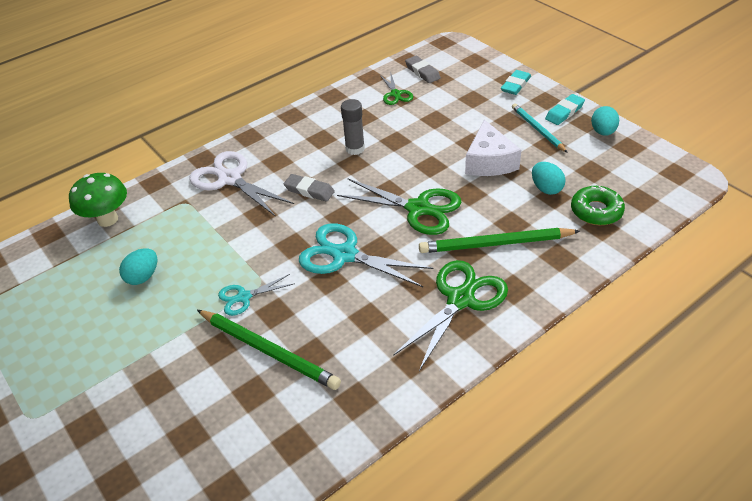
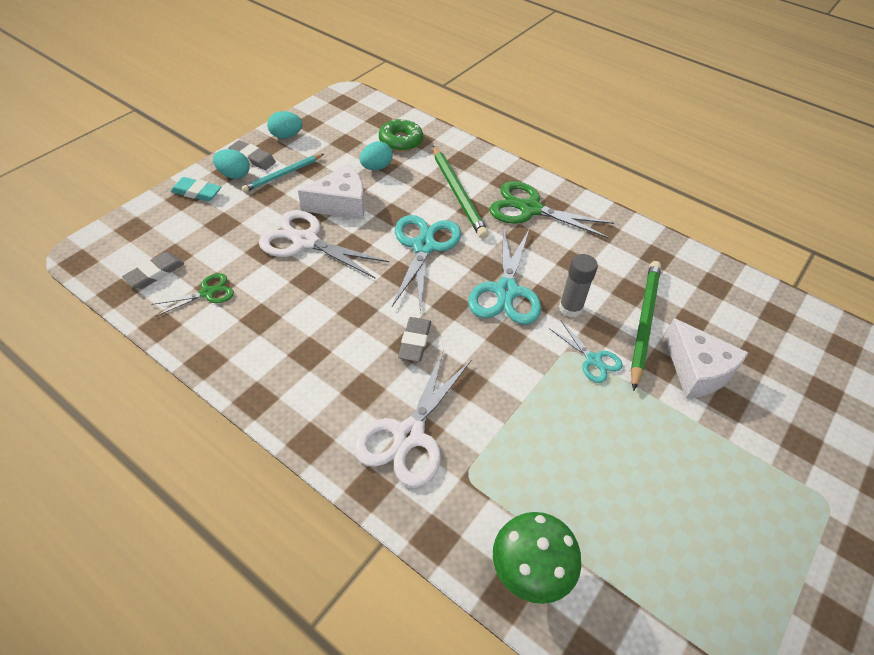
camera: 110 degrees left, 5 degrees up
turquoise egg [119,248,157,285] -> turquoise egg moved to [213,149,250,179]
green scissors [337,179,462,235] -> turquoise scissors [392,215,461,313]
grey glue stick [341,99,365,155] -> grey glue stick moved to [559,254,598,317]
turquoise eraser [545,94,585,125] -> grey eraser [228,140,276,170]
none -> white scissors [259,210,389,278]
none -> white cheese [664,318,748,398]

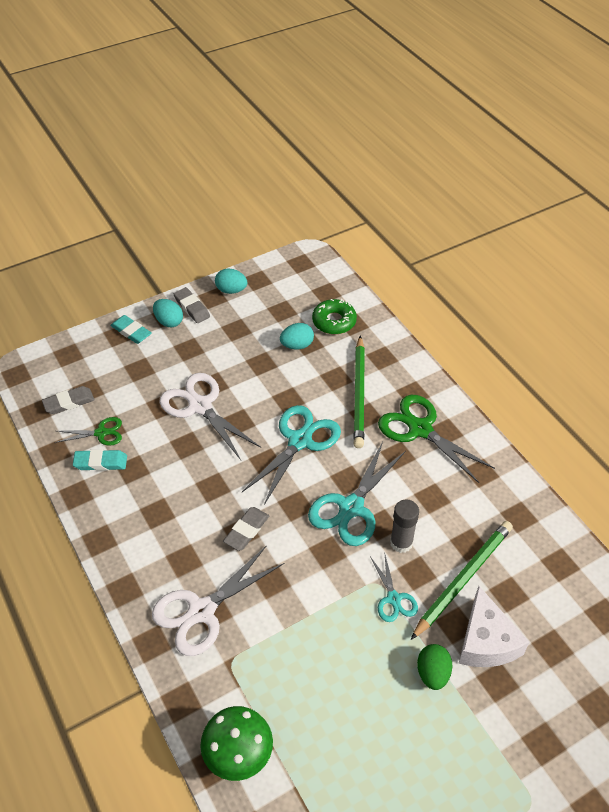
camera: 25 degrees right, 0 degrees up
turquoise pencil [242,154,324,192] -> none
white cheese [298,164,365,219] -> none
none -> turquoise eraser [73,449,127,471]
none -> green egg [417,644,452,690]

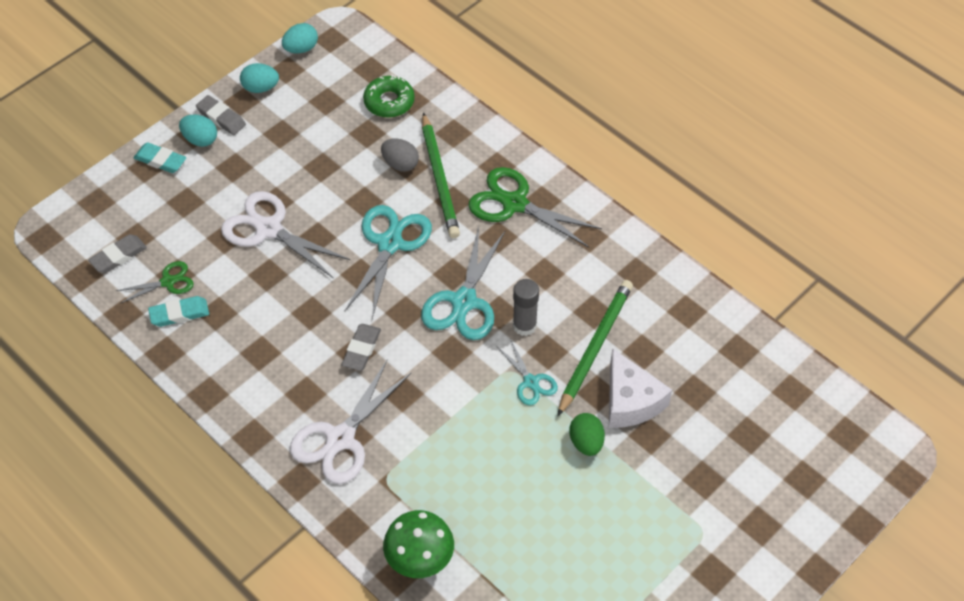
camera: 15 degrees left, 5 degrees up
turquoise egg [280,323,314,349] -> turquoise egg moved to [282,23,318,53]
none -> grey egg [381,138,419,172]

